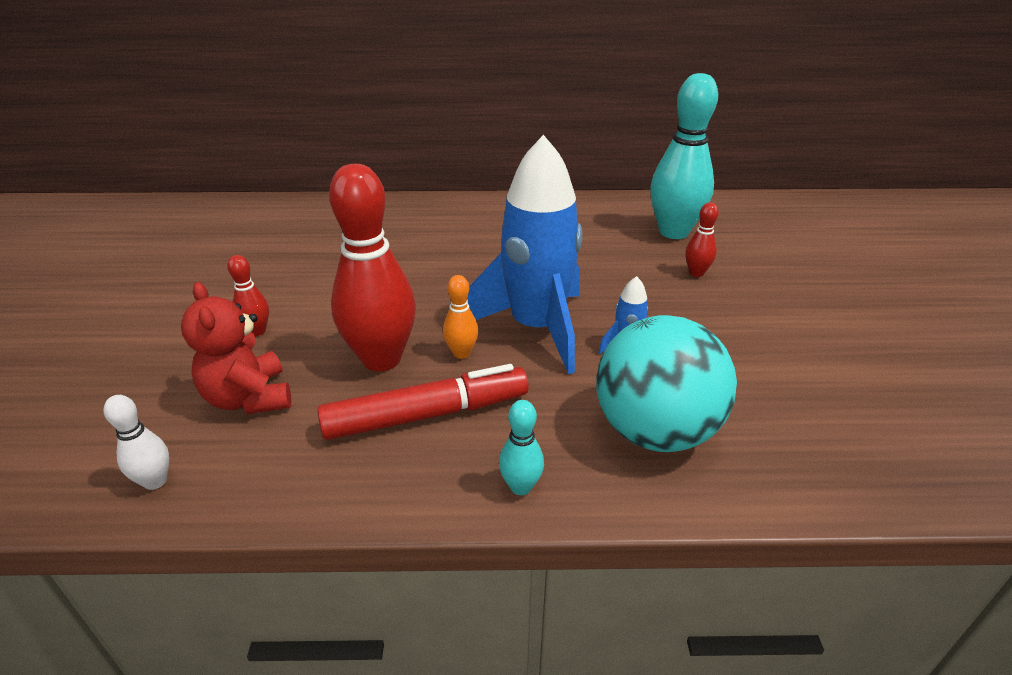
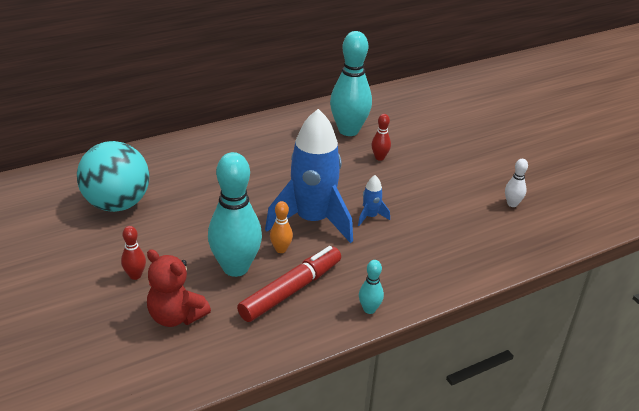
camera: 30 degrees left, 0 degrees up
white bowling pin [104,395,169,490] -> white bowling pin moved to [505,159,528,207]
red bowling pin [329,164,416,372] -> turquoise bowling pin [208,152,262,277]
turquoise ball [597,315,737,452] -> turquoise ball moved to [77,141,149,212]

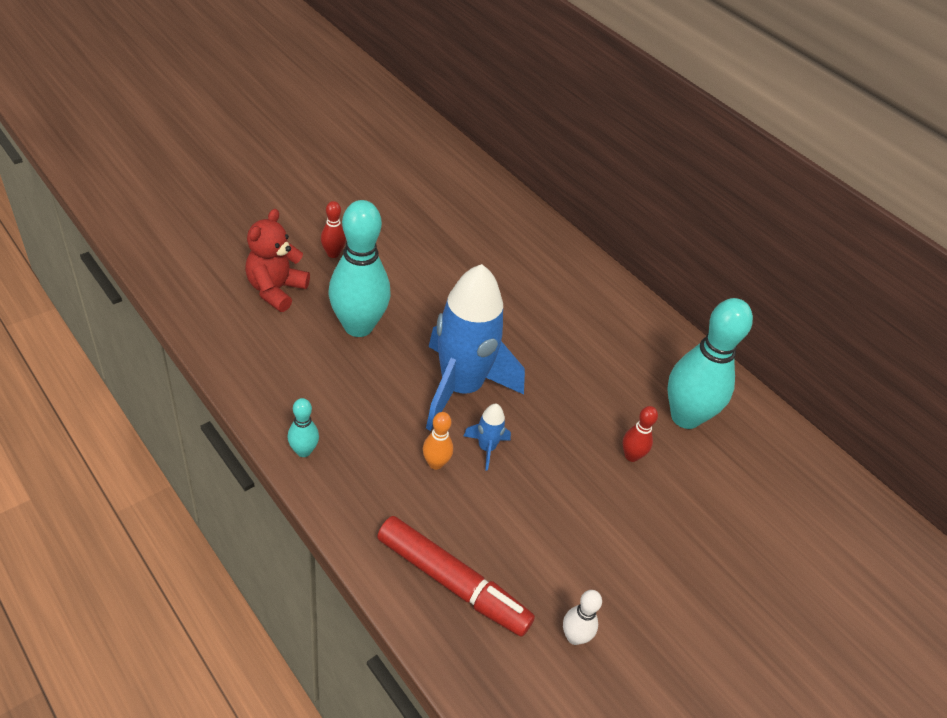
camera: 75 degrees right, 10 degrees up
turquoise ball [77,141,149,212] -> none
red marker [237,246,341,322] -> red marker moved to [377,516,535,637]
orange bowling pin [270,201,293,253] -> orange bowling pin moved to [423,412,453,470]

